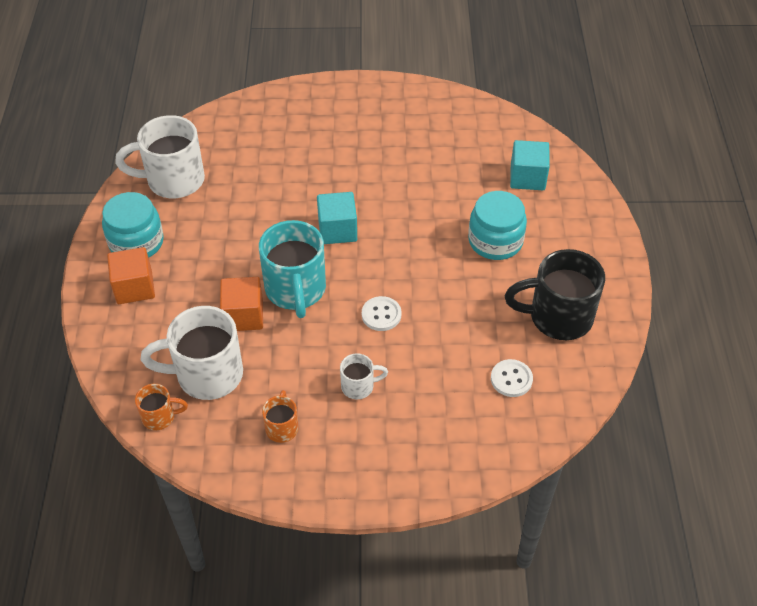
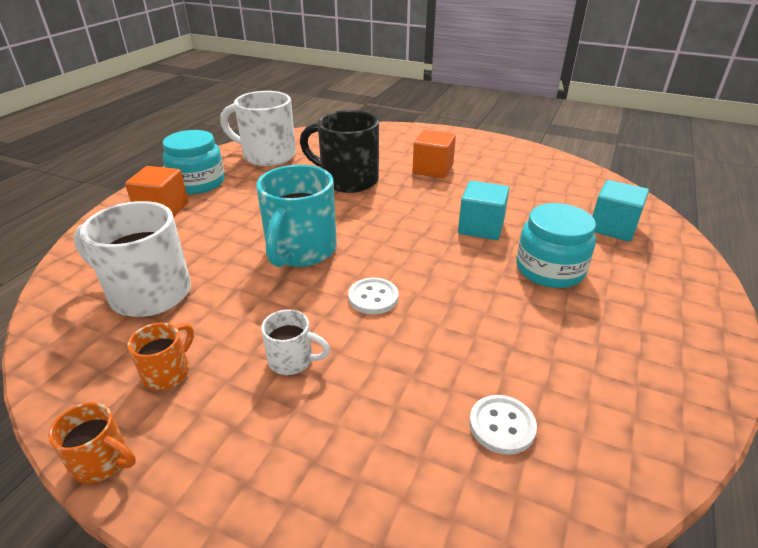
camera: 25 degrees right, 15 degrees down
orange mug [135,384,188,430] -> orange mug moved to [48,402,136,484]
orange cube [220,277,263,331] -> orange cube moved to [412,130,456,178]
turquoise cube [317,192,357,244] -> turquoise cube moved to [458,181,509,240]
black mug [505,249,605,340] -> black mug moved to [300,110,379,193]

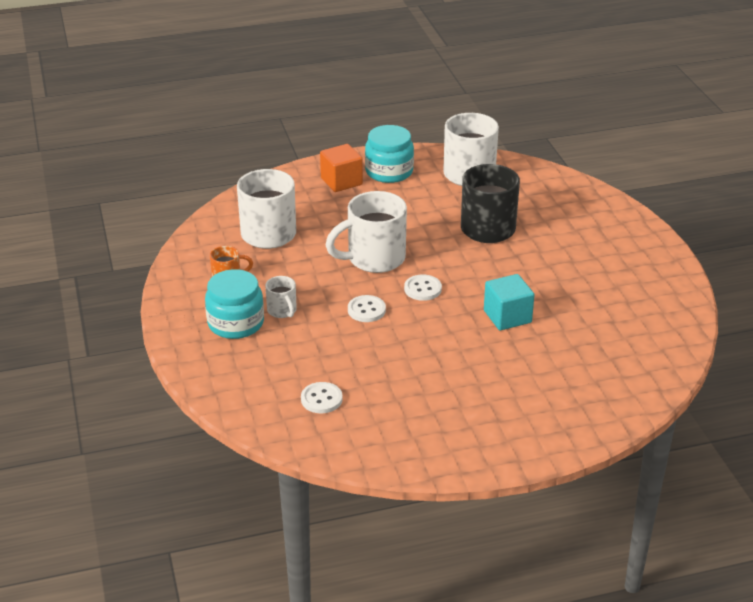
camera: 50 degrees right, 0 degrees up
orange mug [48,402,136,484] -> none
turquoise mug [256,164,337,267] -> white mug [326,191,407,273]
orange cube [412,130,456,178] -> none
turquoise jar [516,203,596,288] -> turquoise jar moved to [205,269,264,339]
turquoise cube [592,180,649,242] -> none
none -> white button [404,274,442,301]

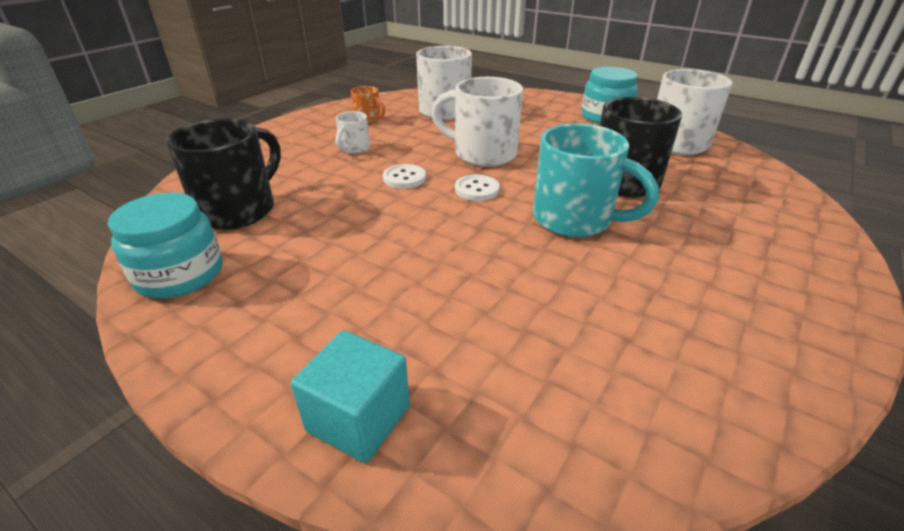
camera: 50 degrees right, 0 degrees up
turquoise jar [205,269,264,339] -> turquoise jar moved to [108,192,223,299]
white button [301,382,343,413] -> black mug [166,118,281,230]
orange cube [320,144,363,192] -> none
turquoise cube [484,274,534,330] -> turquoise cube moved to [291,330,410,463]
none -> turquoise mug [533,124,659,237]

